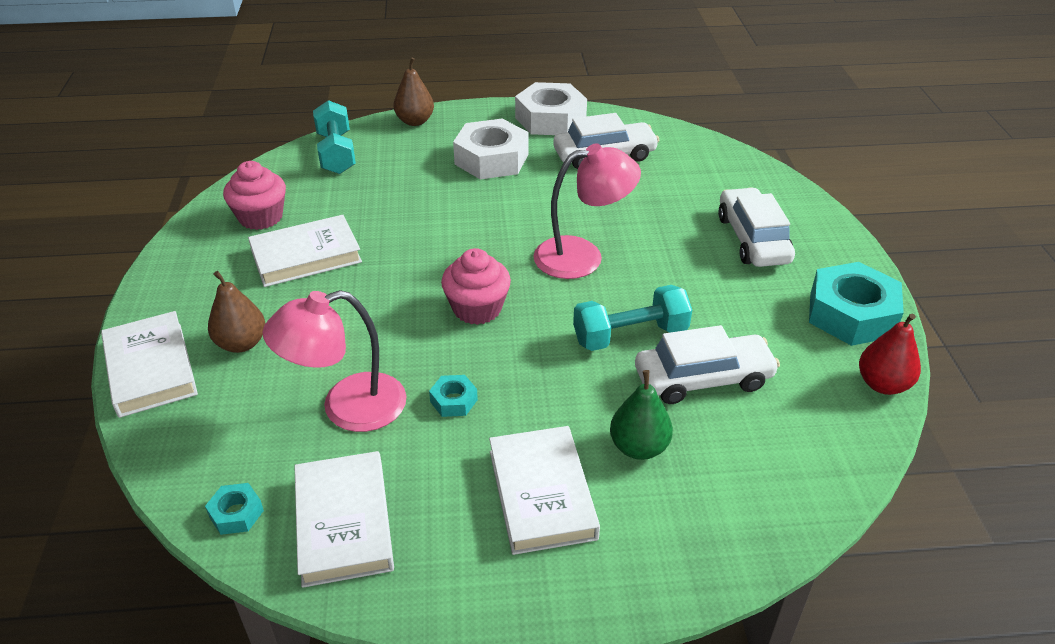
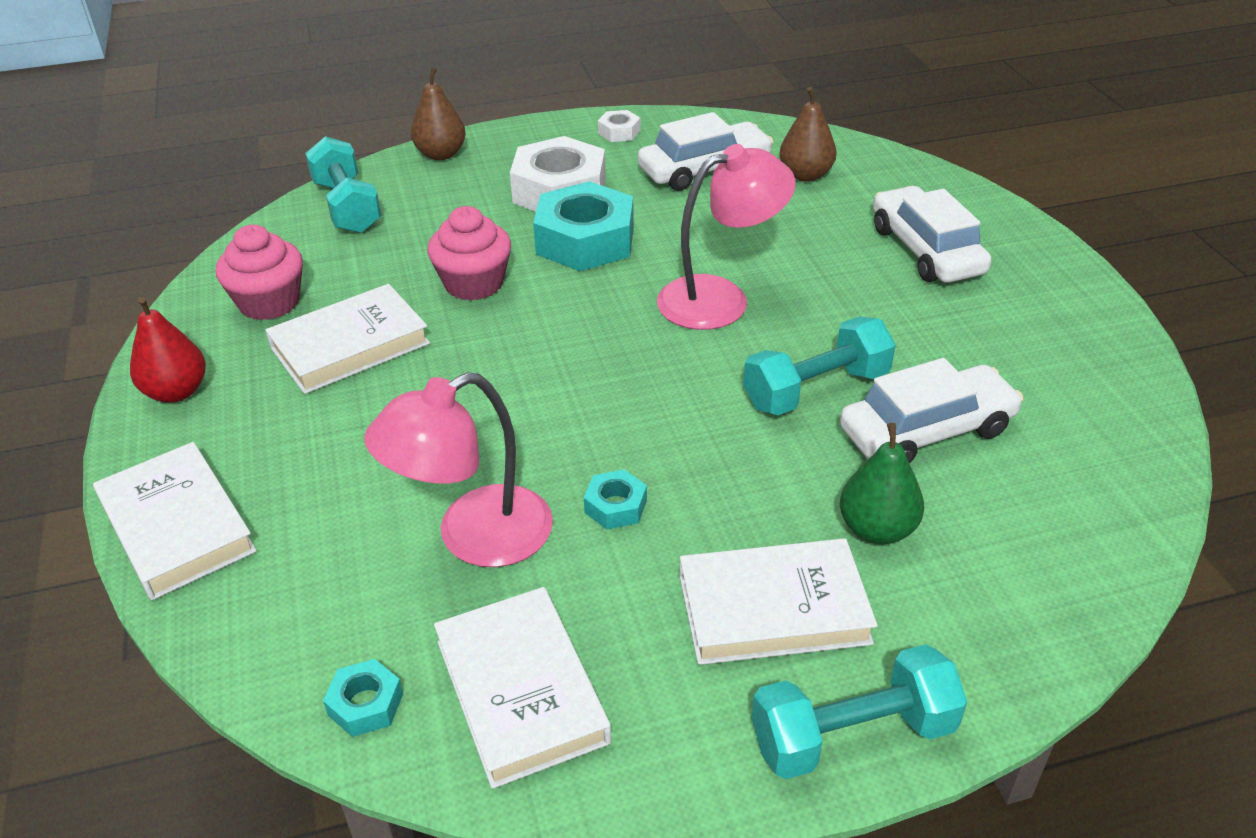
camera: 10 degrees left, 0 degrees up
brown pear [208,271,265,353] -> brown pear moved to [779,87,837,182]
pink cupcake [441,248,511,325] -> pink cupcake moved to [428,206,511,301]
white book [489,426,600,555] -> white book turned 75 degrees counterclockwise [679,538,878,665]
white nut [515,82,587,135] -> white nut [598,110,641,142], size x0.46
turquoise nut [809,262,904,346] -> turquoise nut moved to [533,181,634,271]
red pear [859,313,921,395] -> red pear moved to [130,297,206,403]
none -> turquoise dumbbell [752,644,967,779]

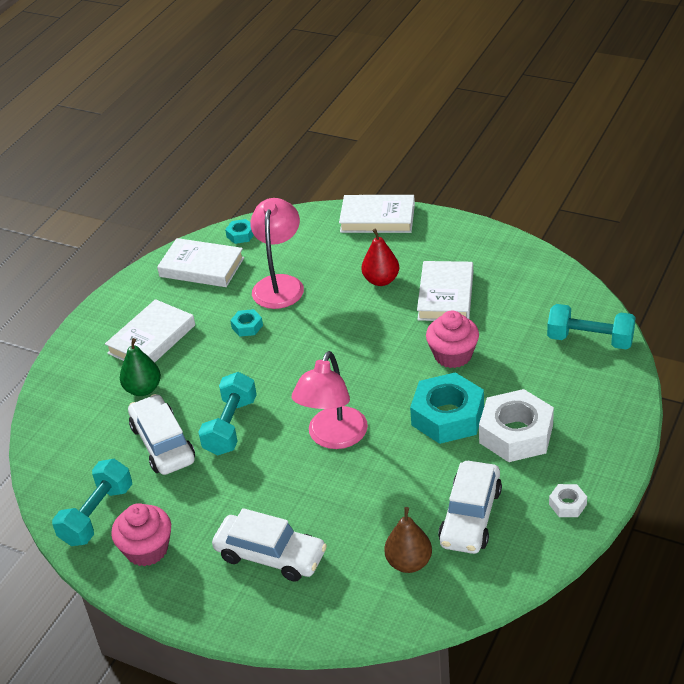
camera: 135 degrees right, 0 degrees up
red pear [130,297,206,403] -> red pear moved to [362,229,399,286]
pink cupcake [216,225,303,320] -> pink cupcake moved to [111,503,171,566]
brown pear [411,67,466,160] -> none
turquoise dumbbell [752,644,967,779] -> turquoise dumbbell moved to [52,459,132,546]
white car [840,358,1024,463] -> white car turned 135 degrees clockwise [128,394,195,475]

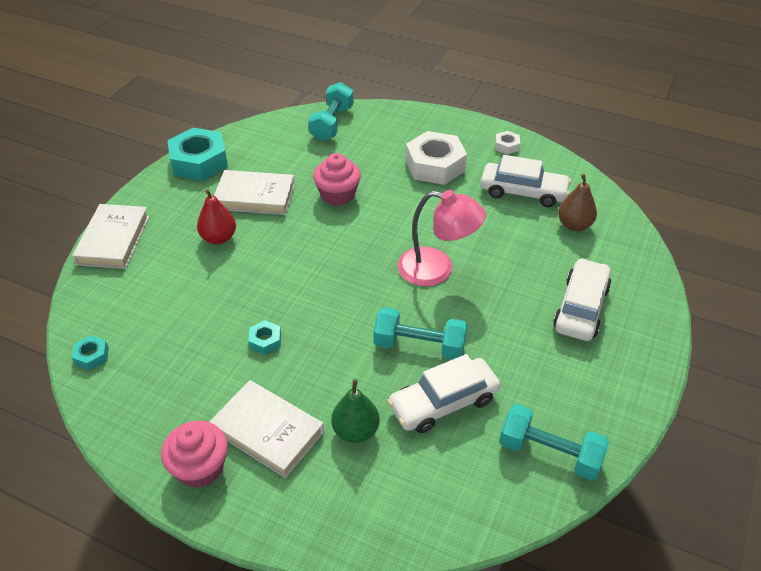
camera: 95 degrees left, 5 degrees up
pink cupcake [111,503,171,566] -> pink cupcake moved to [161,421,228,488]
white book [157,238,244,287] -> none
pink lamp [250,198,304,309] -> none
turquoise nut [410,372,484,444] -> turquoise nut moved to [167,128,228,181]

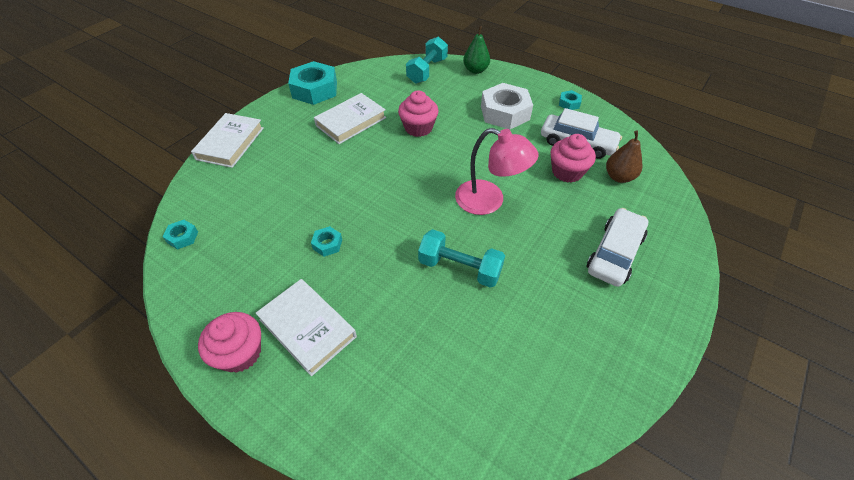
camera: 10 degrees right, 5 degrees up
red pear [197,189,236,244] -> none
white book [214,170,295,215] -> white book turned 60 degrees counterclockwise [314,93,386,144]
green pear [331,379,380,443] -> green pear moved to [463,26,490,74]
white car [387,354,500,433] -> none
white nut [495,131,520,155] -> turquoise nut [559,90,582,110]
turquoise dumbbell [499,404,609,481] -> none
none -> pink cupcake [550,134,596,183]

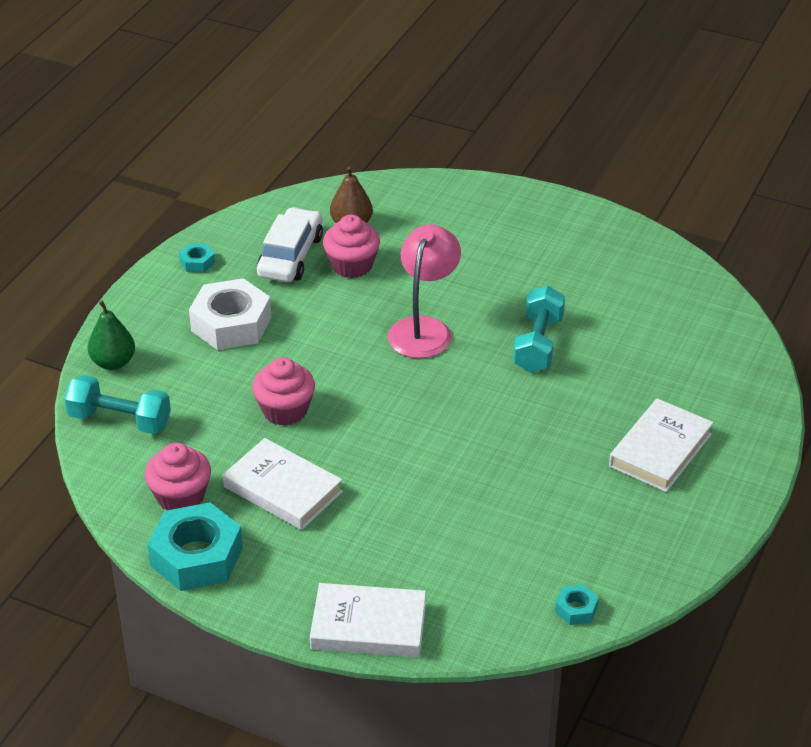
camera: 100 degrees left, 10 degrees down
pink cupcake [198,312,261,373] -> pink cupcake moved to [145,443,211,510]
turquoise nut [311,226,342,257] -> none
white car [587,208,648,287] -> none

